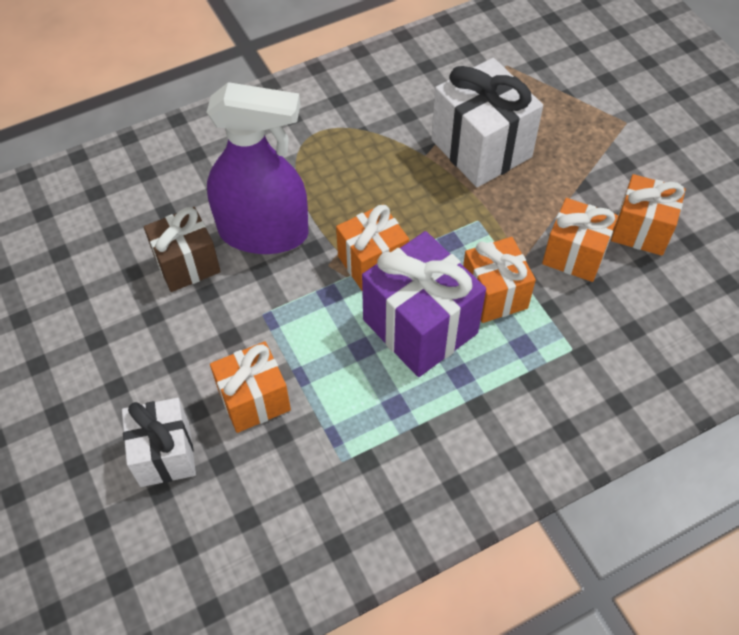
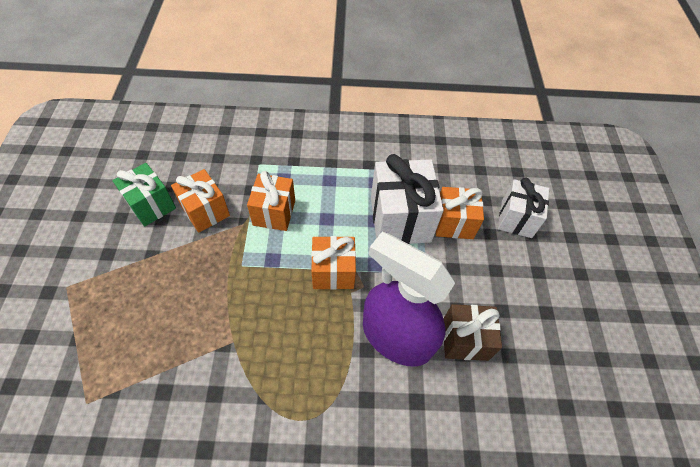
camera: 155 degrees left, 0 degrees up
purple gift [362,231,486,377] -> none
white gift [431,58,543,187] -> white gift moved to [371,154,444,244]
orange gift [611,174,686,256] -> green gift [112,163,176,226]

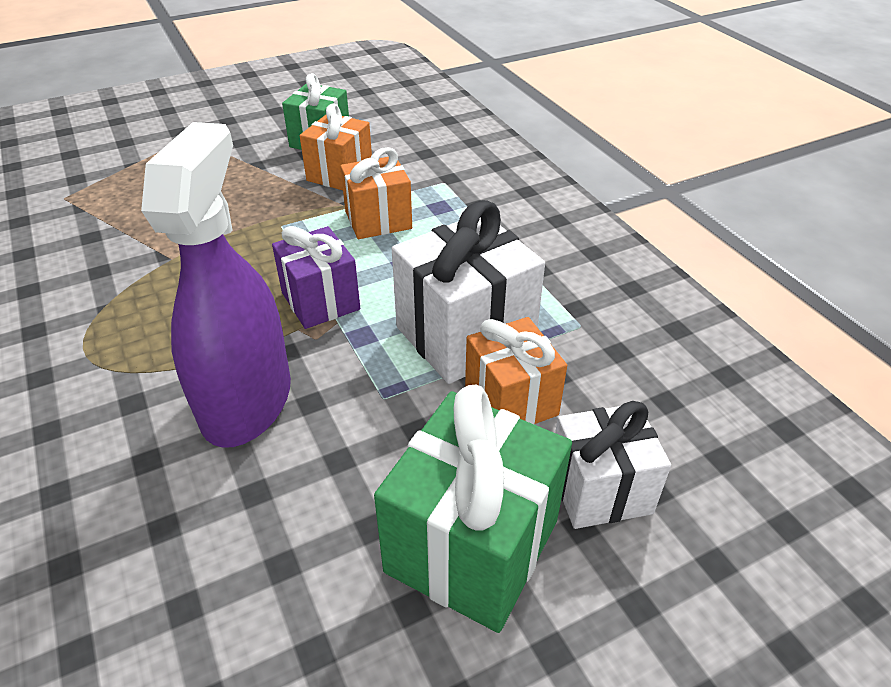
camera: 65 degrees right, 15 degrees down
orange gift [311,236,356,290] -> purple gift [272,226,360,329]
brown gift [443,304,502,361] -> none
none -> green gift [374,385,572,633]

